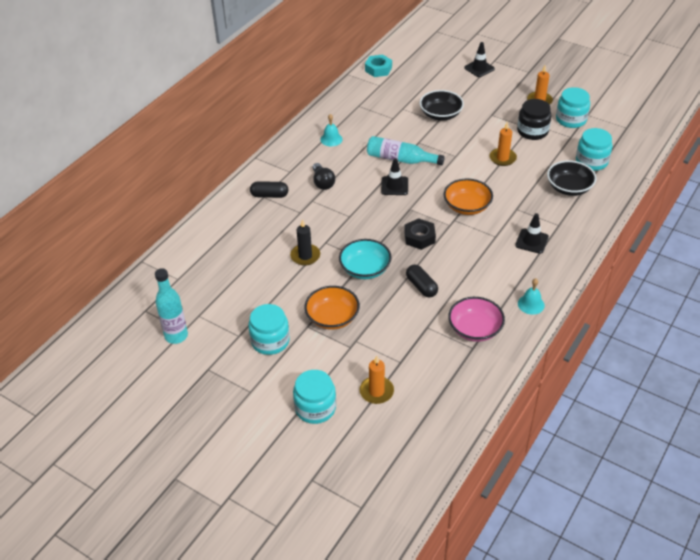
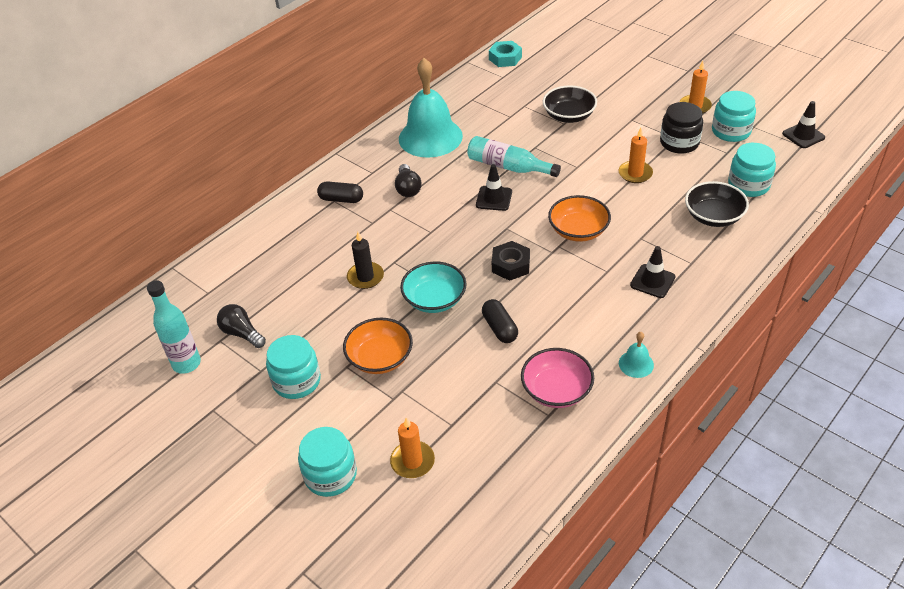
camera: 10 degrees right, 0 degrees up
turquoise bell [320,114,343,146] -> turquoise bell [399,58,463,158], size x2.40
black traffic cone [464,42,495,77] -> black traffic cone moved to [782,101,825,148]
none -> black light bulb [217,304,266,348]

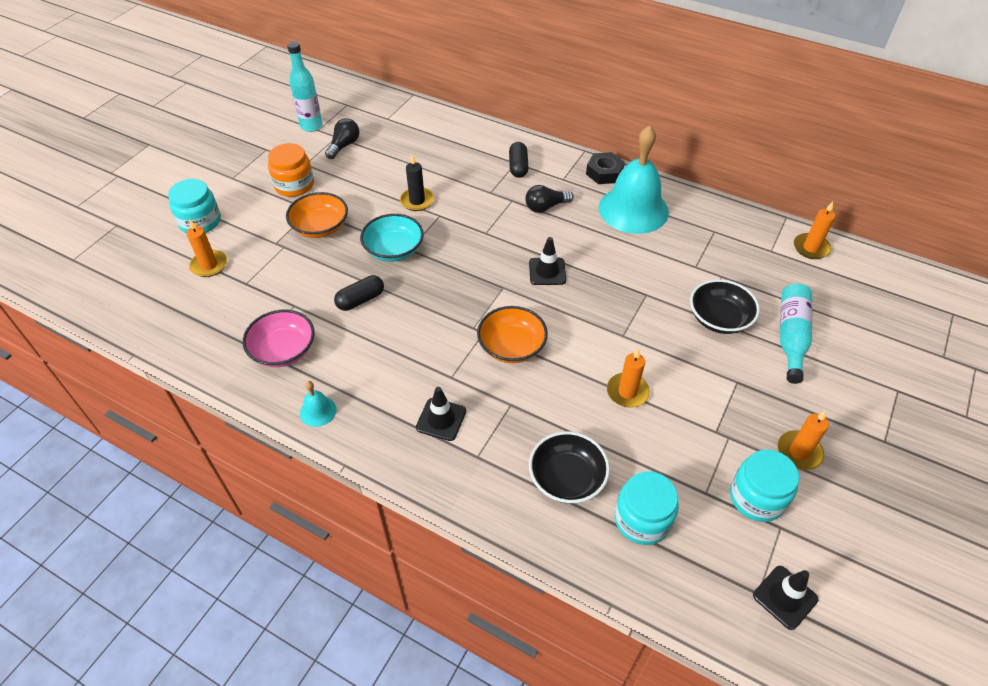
camera: 75 degrees right, 5 degrees up
turquoise jar [266,335,321,399] -> orange jar [268,143,314,197]
turquoise bottle [467,136,561,177] -> turquoise bottle moved to [780,284,812,384]
turquoise nut [489,41,522,67] -> orange candle [794,201,835,259]
black nut [492,241,530,281] -> black nut moved to [586,152,625,184]
black jar [660,102,703,154] -> none

